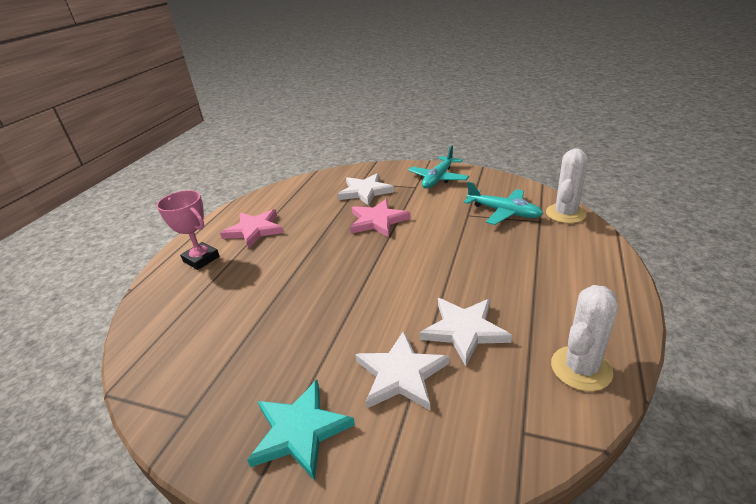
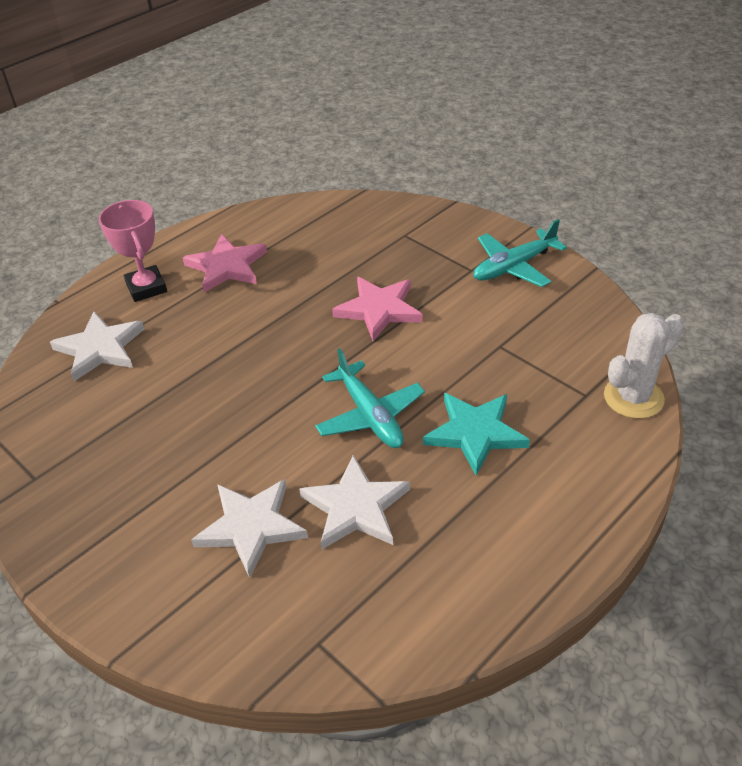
camera: 25 degrees right, 10 degrees up
turquoise star [247,380,355,481] -> turquoise star moved to [423,393,530,476]
white star [337,173,394,206] -> white star moved to [50,311,145,381]
turquoise plane [464,182,543,225] -> turquoise plane moved to [315,348,425,448]
white cactus [551,285,618,391] -> none

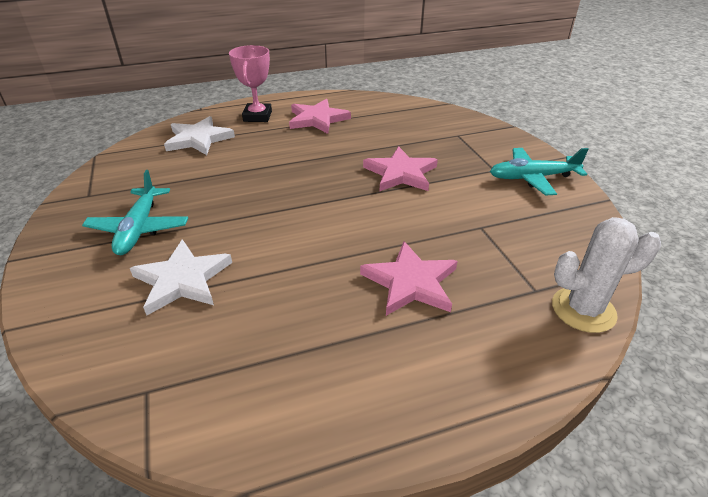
camera: 25 degrees right, 5 degrees down
white star [299,455,410,549] -> none
turquoise plane [315,348,425,448] -> turquoise plane moved to [82,170,188,255]
turquoise star [423,393,530,476] -> pink star [360,241,458,316]

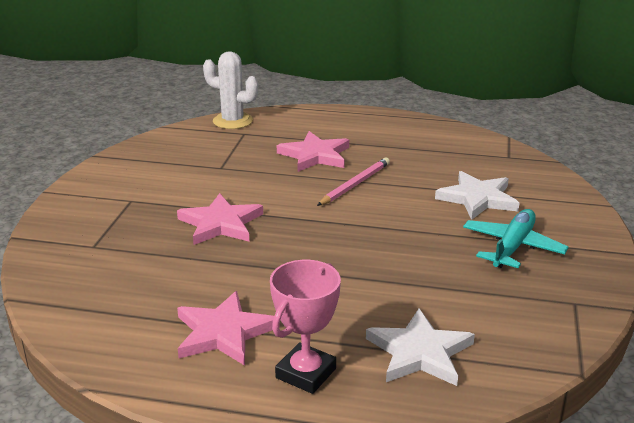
camera: 150 degrees left, 10 degrees down
turquoise plane [490,148,589,196] -> none
none -> pink pencil [317,158,390,206]

